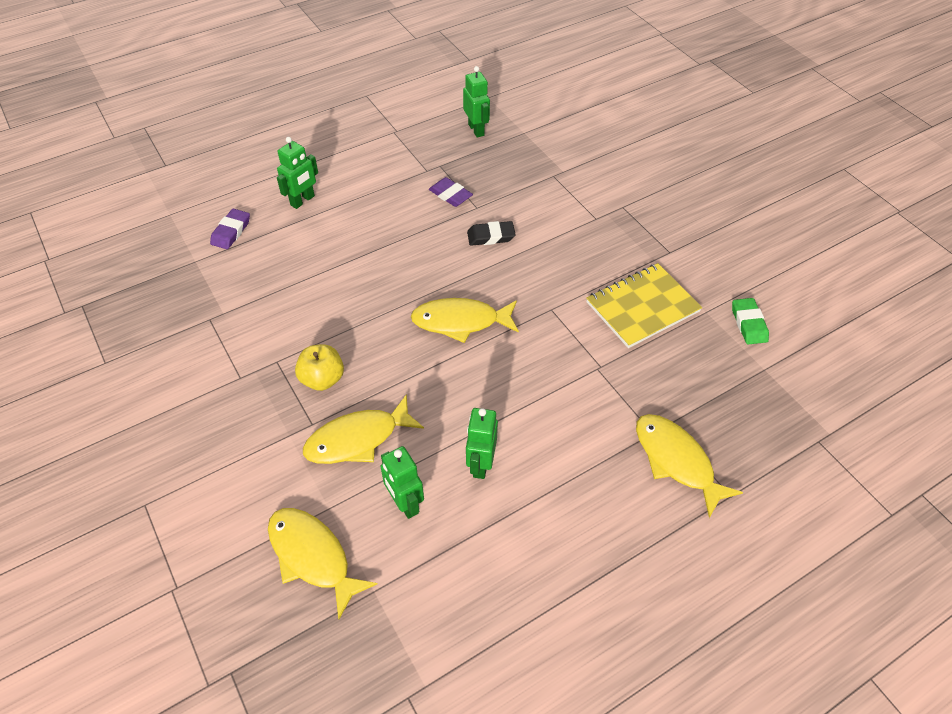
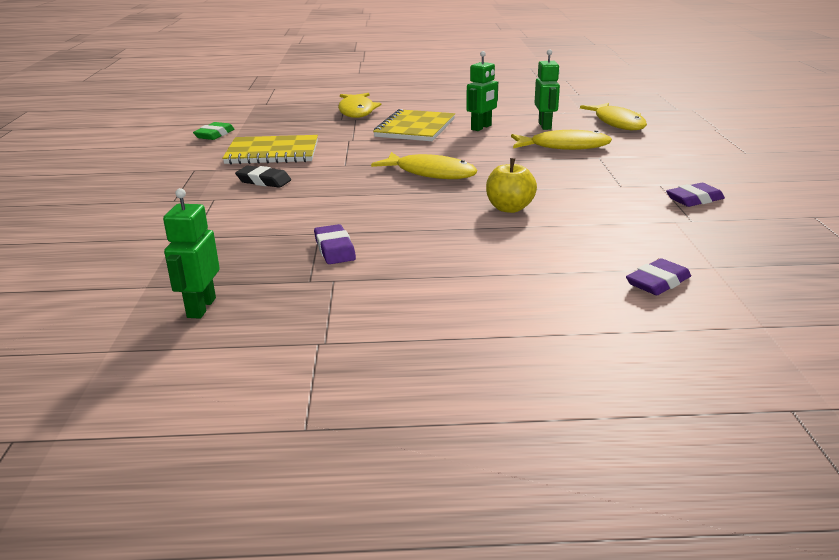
camera: 150 degrees left, 25 degrees down
green robot [277,137,318,209] -> none
yellow apple [295,344,344,391] -> yellow apple moved to [486,158,537,213]
black eraser [467,221,516,246] -> black eraser moved to [235,166,291,188]
none -> yellow notebook [373,109,455,141]
none -> purple eraser [666,183,725,207]

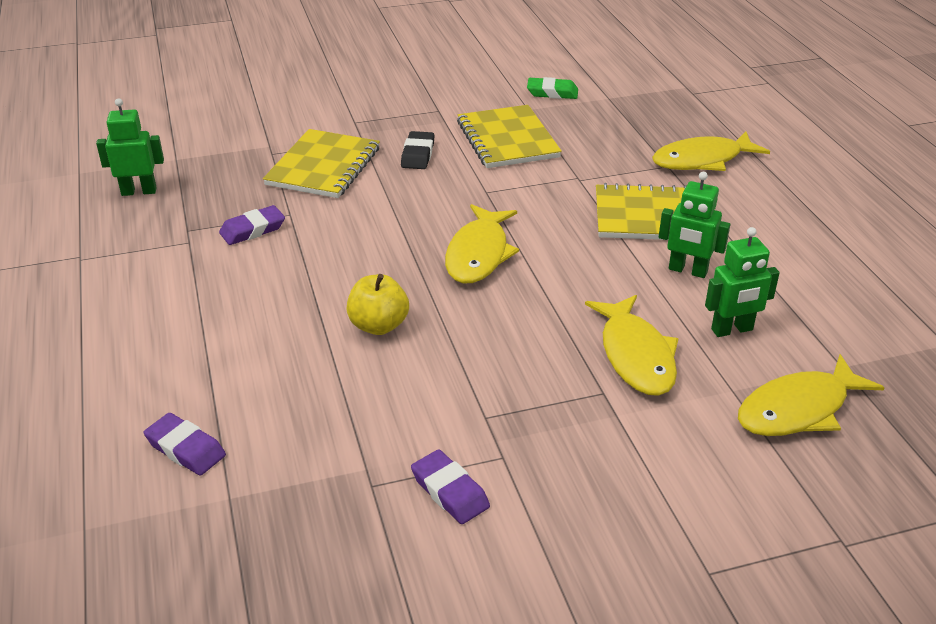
camera: 75 degrees right, 10 degrees up
none -> yellow notebook [263,129,380,198]

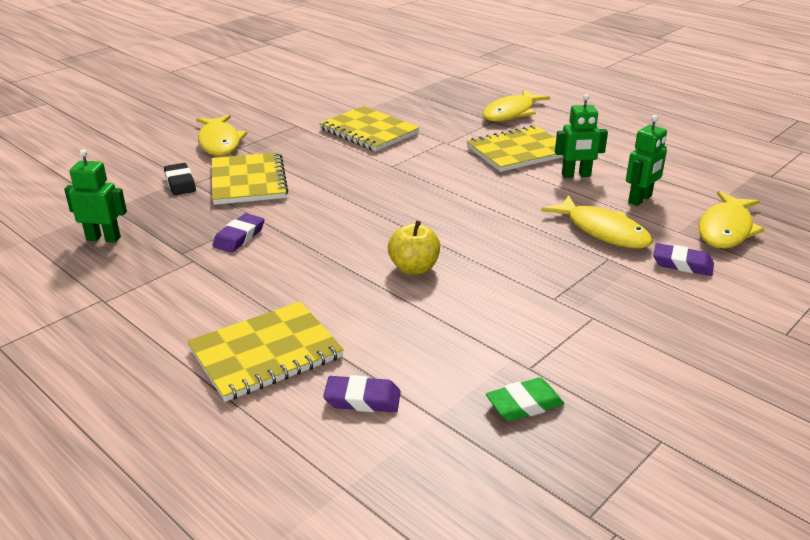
camera: 30 degrees left, 5 degrees down
green robot [96,98,164,196] -> green robot turned 45 degrees clockwise [64,149,127,243]
black eraser [401,131,434,169] -> black eraser moved to [164,163,196,195]
purple eraser [411,450,490,524] -> purple eraser moved to [653,243,714,276]
yellow fish [445,204,519,284] -> yellow fish moved to [196,115,247,156]
green eraser [527,77,578,99] -> green eraser moved to [486,377,564,421]
none -> yellow notebook [187,301,344,402]

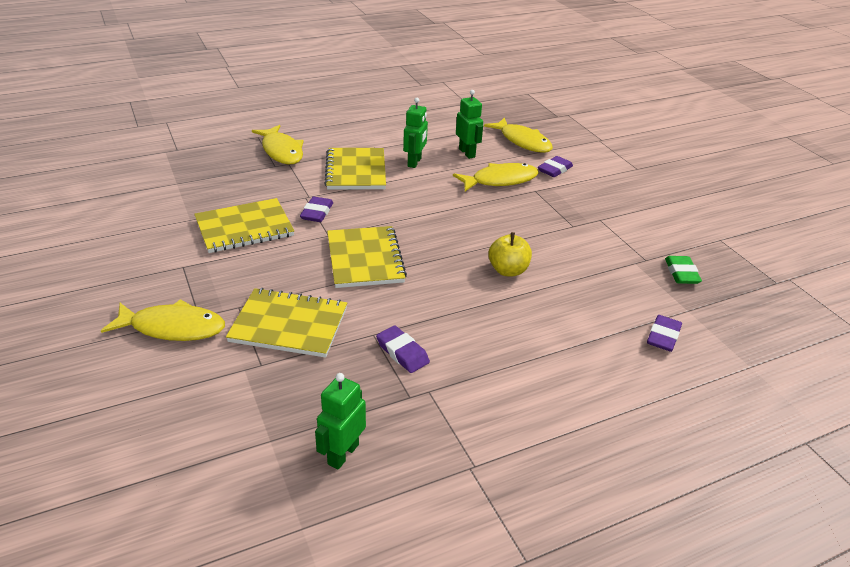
camera: 70 degrees left, 5 degrees up
black eraser [164,163,196,195] -> none
yellow notebook [187,301,344,402] -> yellow notebook moved to [327,226,407,288]
none -> purple eraser [300,197,333,222]

